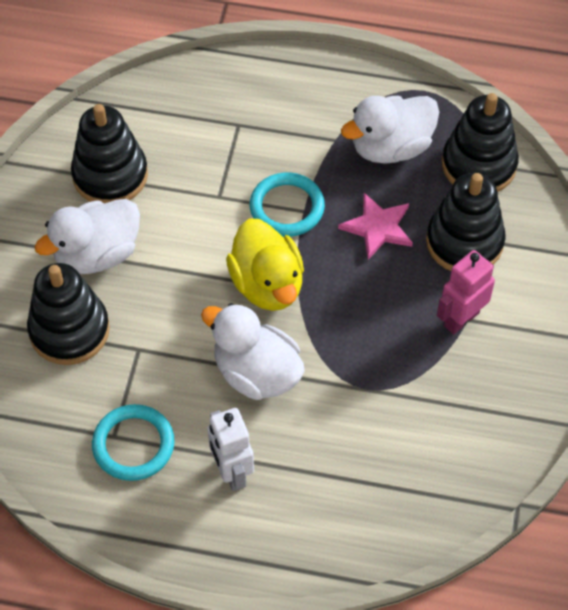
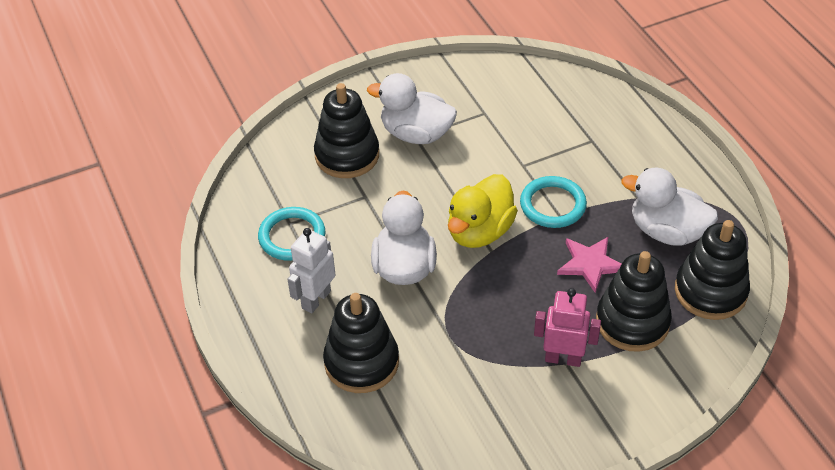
camera: 55 degrees right, 10 degrees down
black stacking toy [71,104,148,203] -> black stacking toy moved to [323,293,399,393]

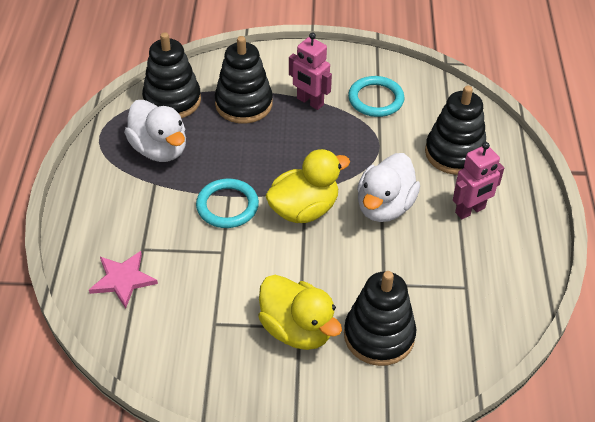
camera: 155 degrees left, 0 degrees up
turquoise ring [258,207,326,261] -> turquoise ring moved to [348,76,405,117]
white robot [288,228,335,314] -> pink robot [453,142,504,219]
white duck [367,73,457,144] -> yellow duck [259,275,342,350]
pink star [557,237,621,293] -> pink star moved to [89,251,158,309]

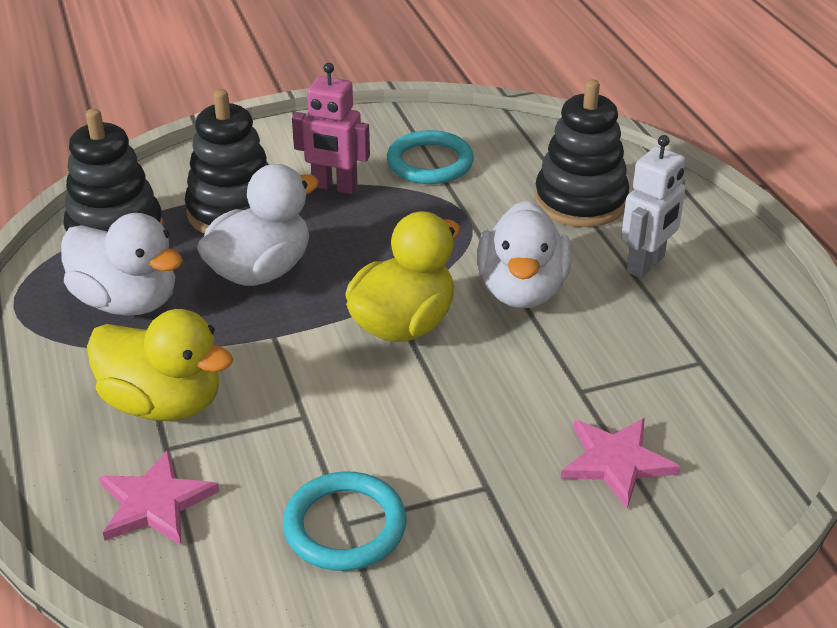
camera: 20 degrees left, 10 degrees down
turquoise ring [196,179,259,228] -> turquoise ring moved to [283,471,407,571]
yellow duck [259,275,342,350] -> yellow duck moved to [87,309,234,421]
black stacking toy [344,271,416,366] -> pink star [561,418,680,508]
pink robot [453,142,504,219] -> white robot [621,135,686,278]
none -> white duck [197,164,319,286]

